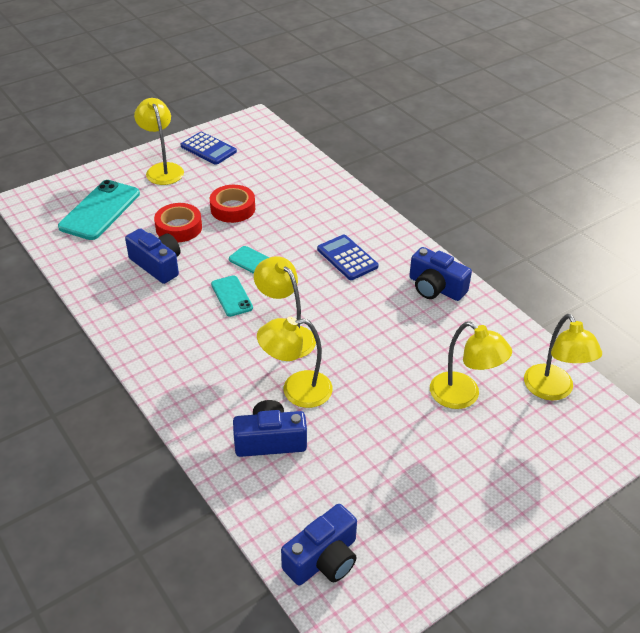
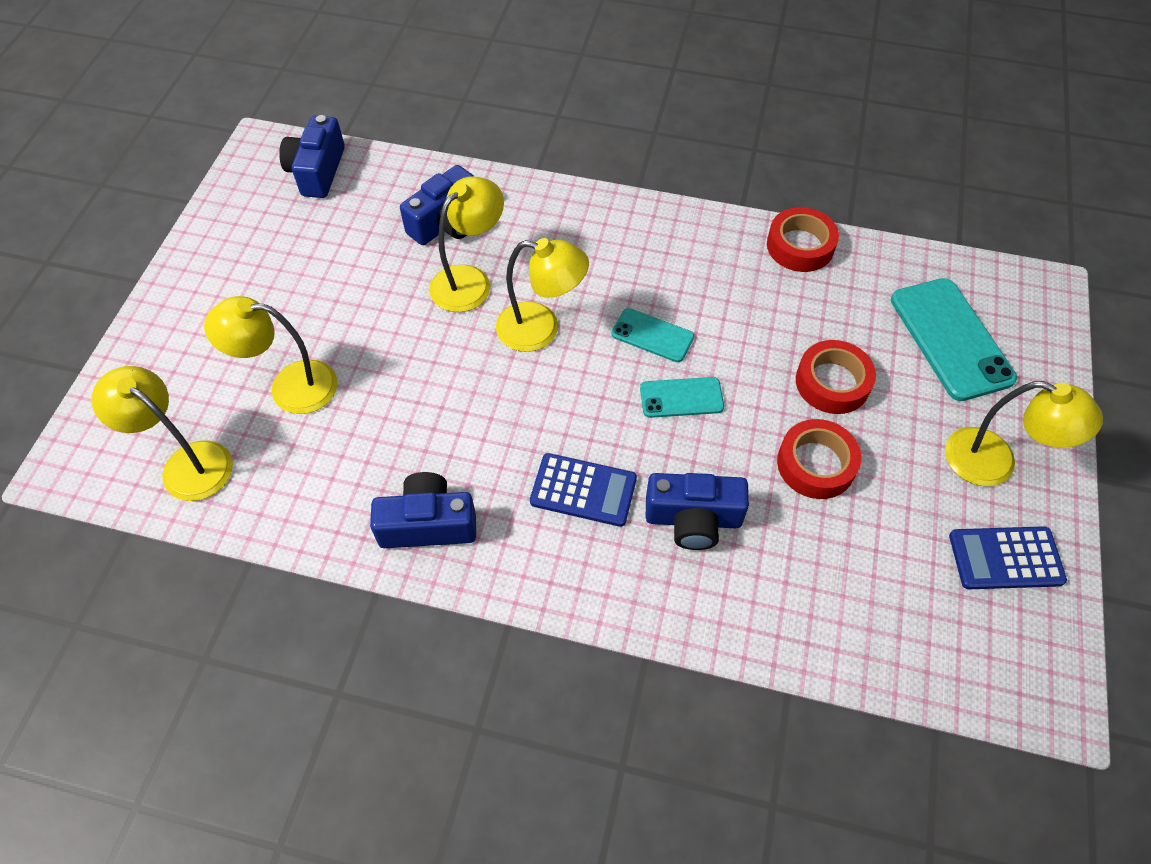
camera: 140 degrees right, 15 degrees up
blue camera [125,228,180,284] -> blue camera moved to [646,473,749,550]
none -> red tape [767,207,839,272]

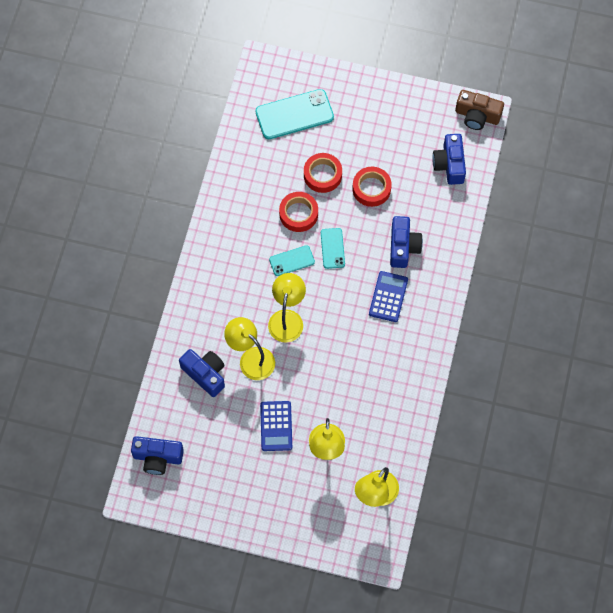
camera: 90 degrees left, 10 degrees up
blue camera [370,472,476,548] -> blue camera moved to [432,134,466,185]
turquoise phone [611,308,694,362] -> turquoise phone turned 45 degrees clockwise [269,245,315,276]
red tape [767,207,839,272] -> red tape moved to [279,192,318,232]
yellow lamp [945,381,1103,486] -> none
blue calculator [949,526,1067,589] -> blue calculator moved to [260,401,292,451]
none -> brown camera [455,90,504,130]

